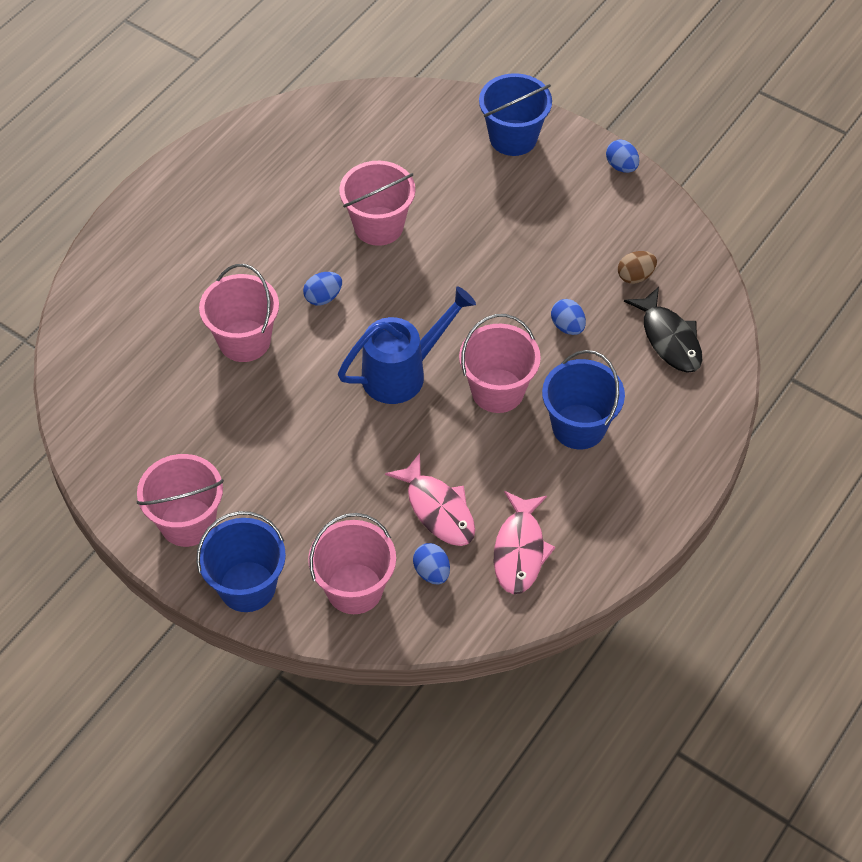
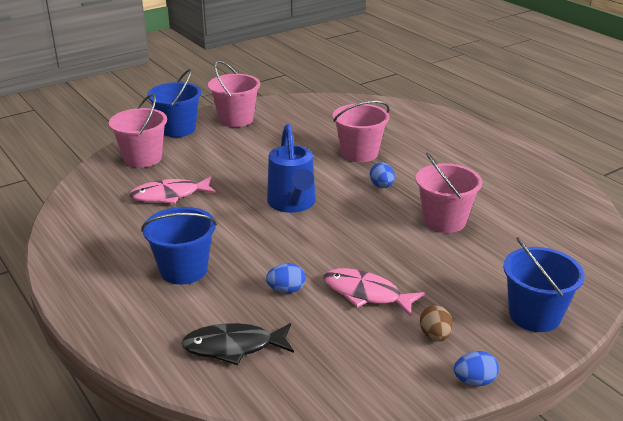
camera: 110 degrees right, 25 degrees down
blue egg [413,543,450,584] -> none
pink bucket [459,314,541,413] -> none
pink fish [494,491,555,594] -> pink fish moved to [324,268,425,317]
brown egg [618,251,657,284] -> brown egg moved to [420,305,453,341]

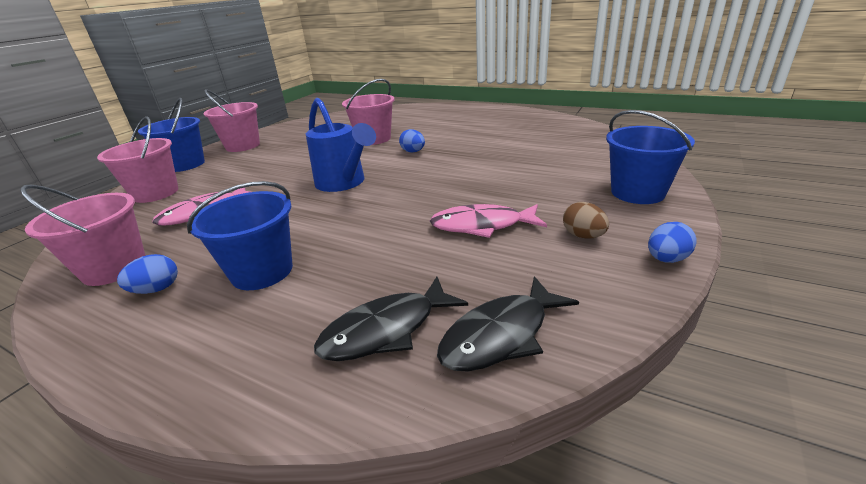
camera: 25 degrees left, 0 degrees up
blue egg [266,263,305,293] -> blue egg moved to [117,254,178,294]
pink bucket [416,153,482,233] -> pink bucket moved to [20,185,146,286]
none -> black fish [437,276,579,371]

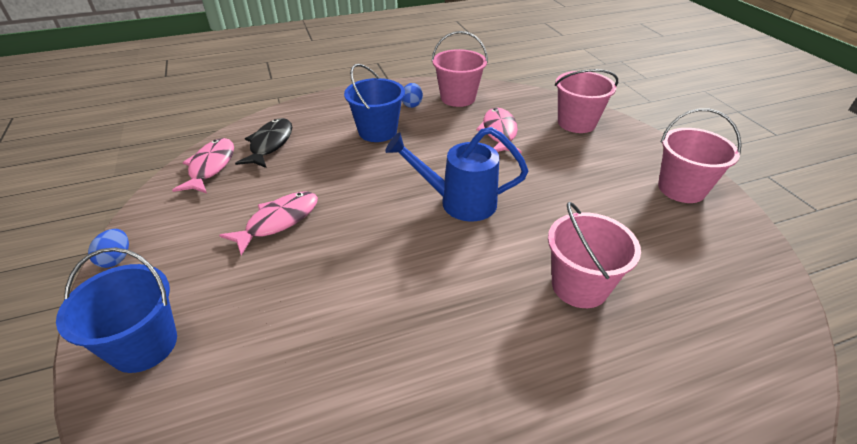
camera: 130 degrees right, 10 degrees up
blue bucket [138,98,205,172] -> none
blue egg [399,129,425,153] -> none
black fish [437,276,579,371] -> pink fish [172,138,234,193]
brown egg [563,202,609,239] -> none

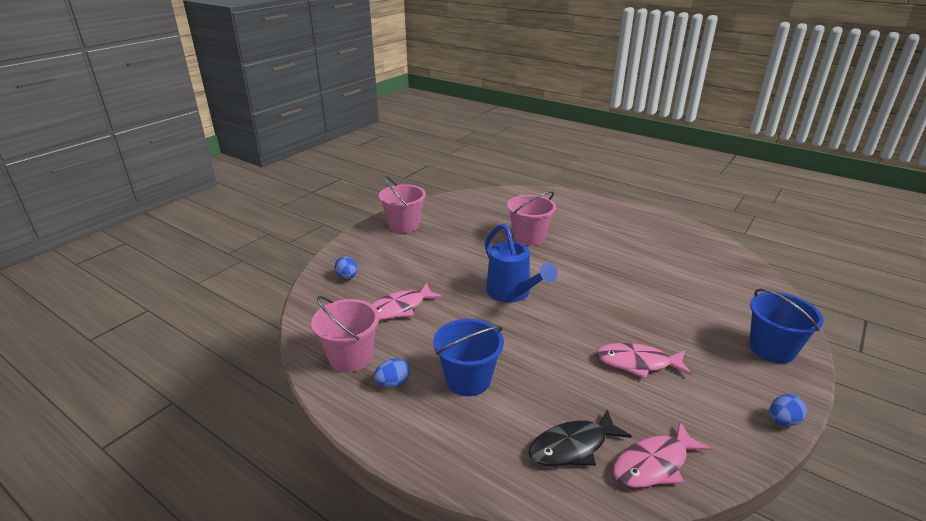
camera: 125 degrees left, 10 degrees down
pink bucket [555,69,618,133] -> blue egg [335,256,357,279]

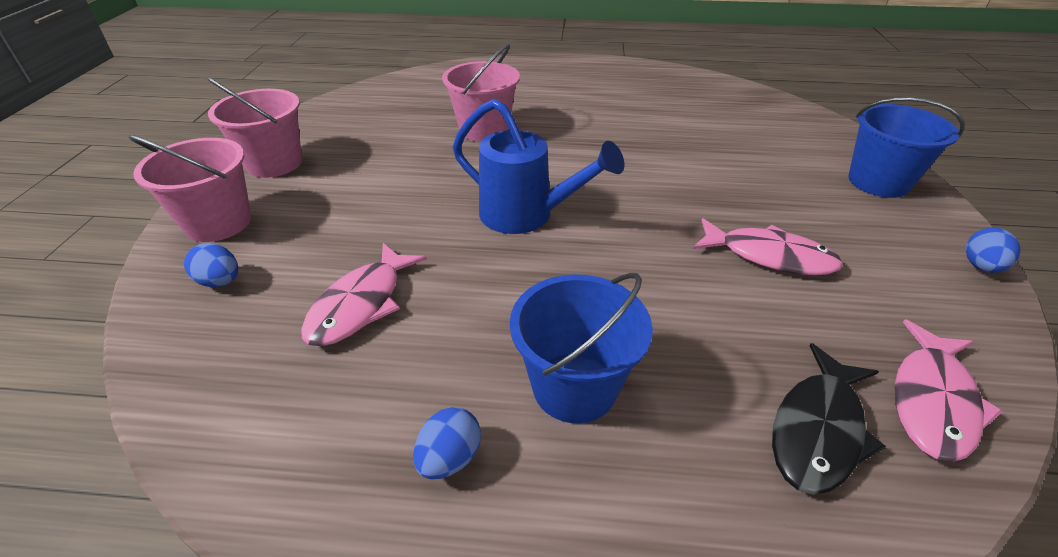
camera: 30 degrees left, 10 degrees up
pink bucket [311,296,379,372] -> pink bucket moved to [128,135,251,242]
pink fish [596,343,692,378] -> pink fish turned 135 degrees counterclockwise [693,218,843,275]

